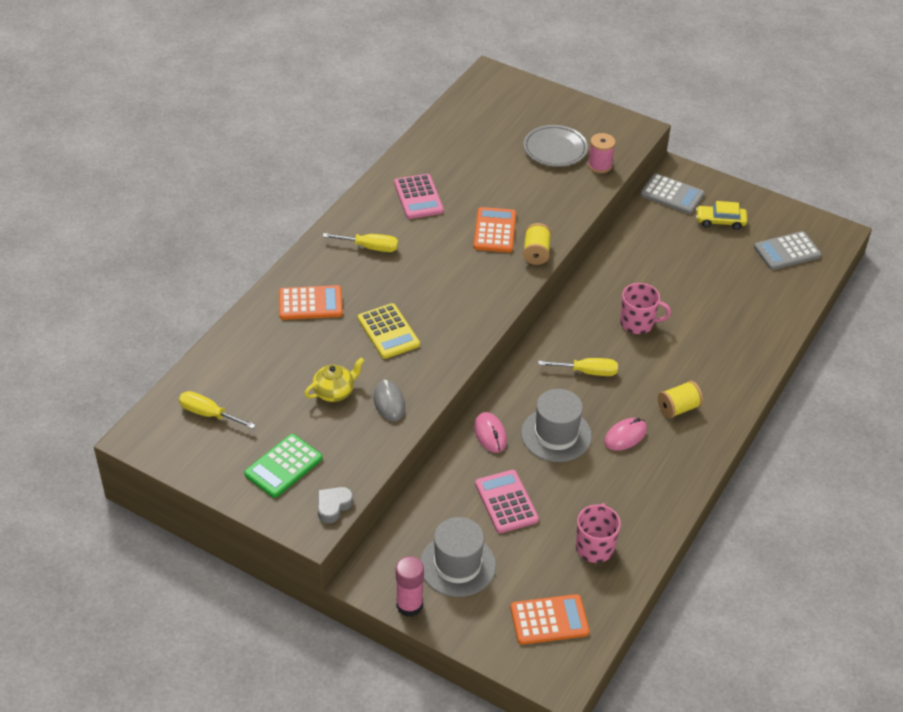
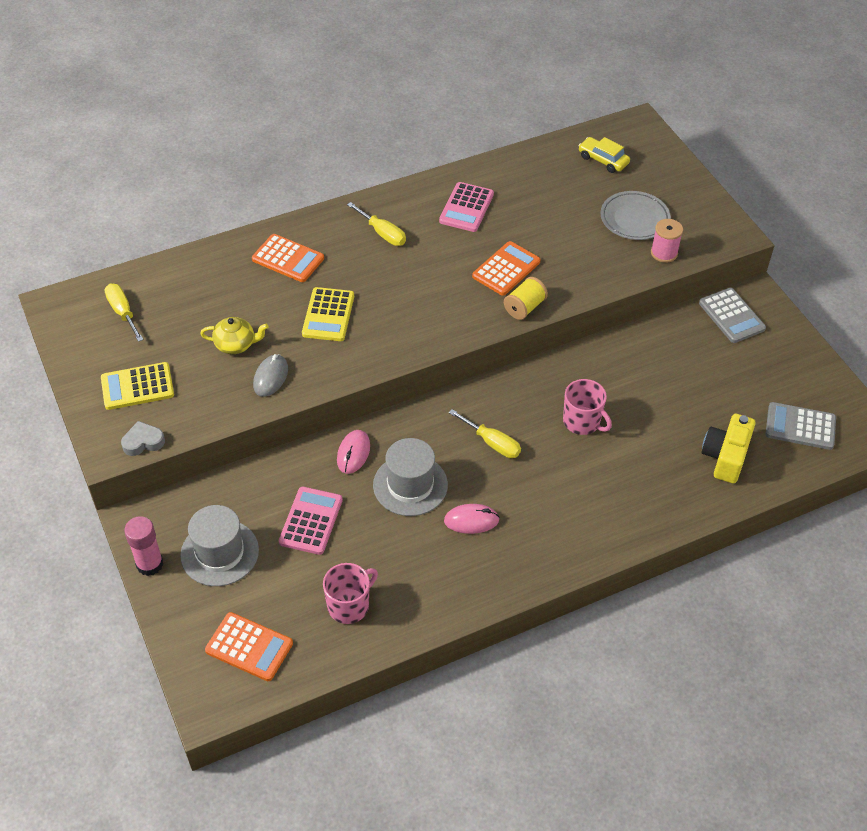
camera: 35 degrees right, 5 degrees up
green calculator [244,434,323,498] -> yellow calculator [101,362,174,410]
yellow spool [658,381,703,418] -> none
yellow car [696,201,747,230] -> yellow car moved to [578,137,630,173]
none -> yellow camera [702,414,755,484]

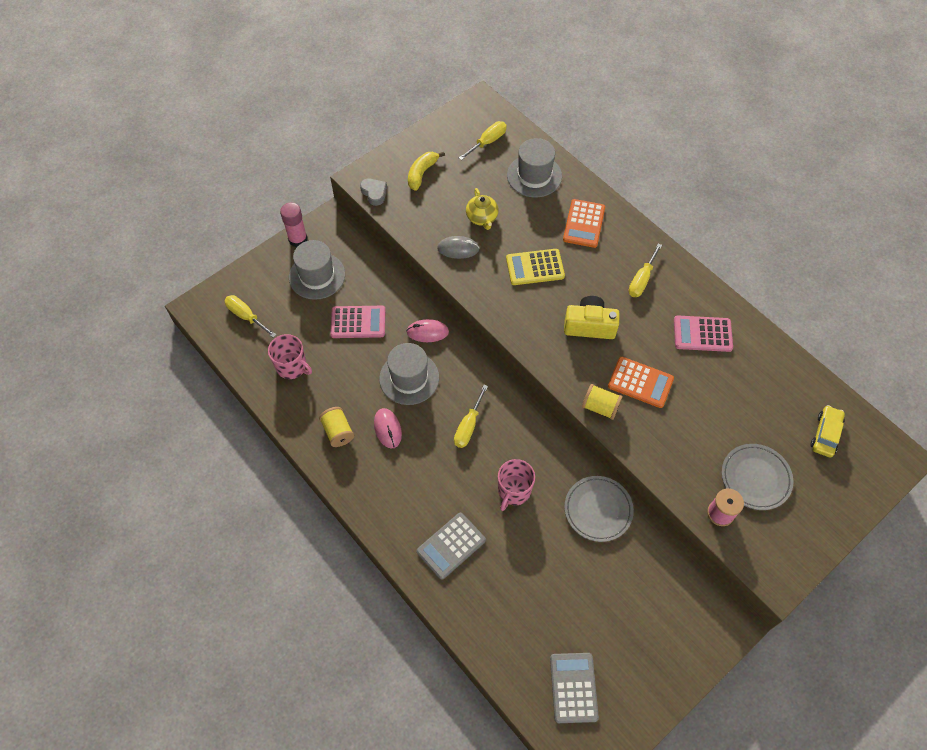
camera: 75 degrees right, 10 degrees up
yellow calculator [101,362,174,410] -> yellow banana [408,152,445,191]
orange calculator [205,612,293,681] -> yellow screwdriver [224,295,276,338]
grey calculator [699,288,766,343] -> grey calculator moved to [416,513,486,580]
yellow camera [702,414,755,484] -> yellow camera moved to [564,296,620,339]
none -> yellow spool [319,407,354,447]
none -> grey hat [507,138,562,197]
none -> grey plate [564,476,634,542]

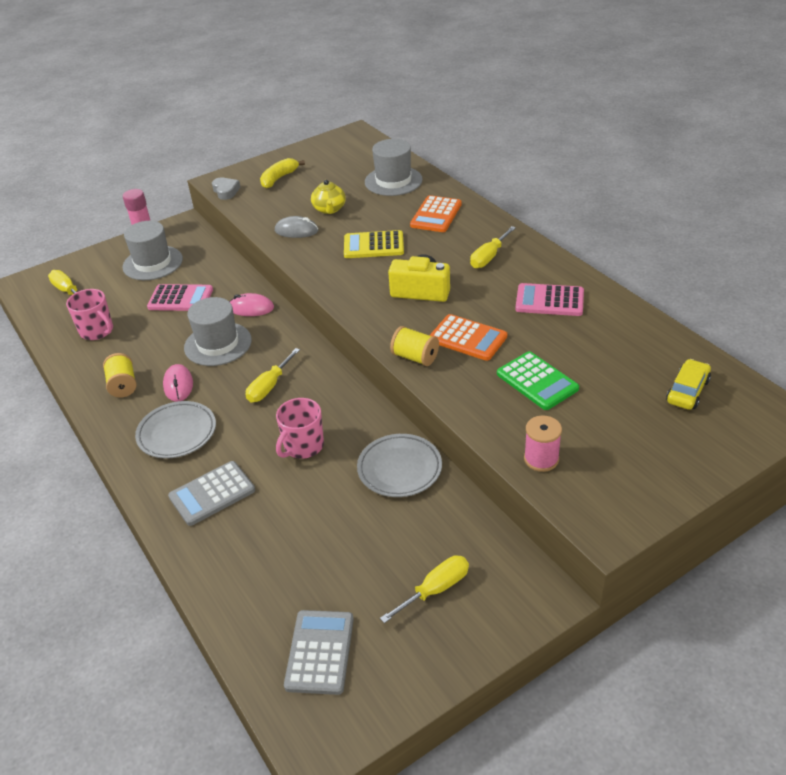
camera: 10 degrees right, 20 degrees down
yellow screwdriver [459,121,507,160] -> yellow screwdriver moved to [380,555,469,623]
grey plate [722,444,793,510] -> grey plate moved to [135,401,216,459]
none -> green calculator [497,351,579,410]

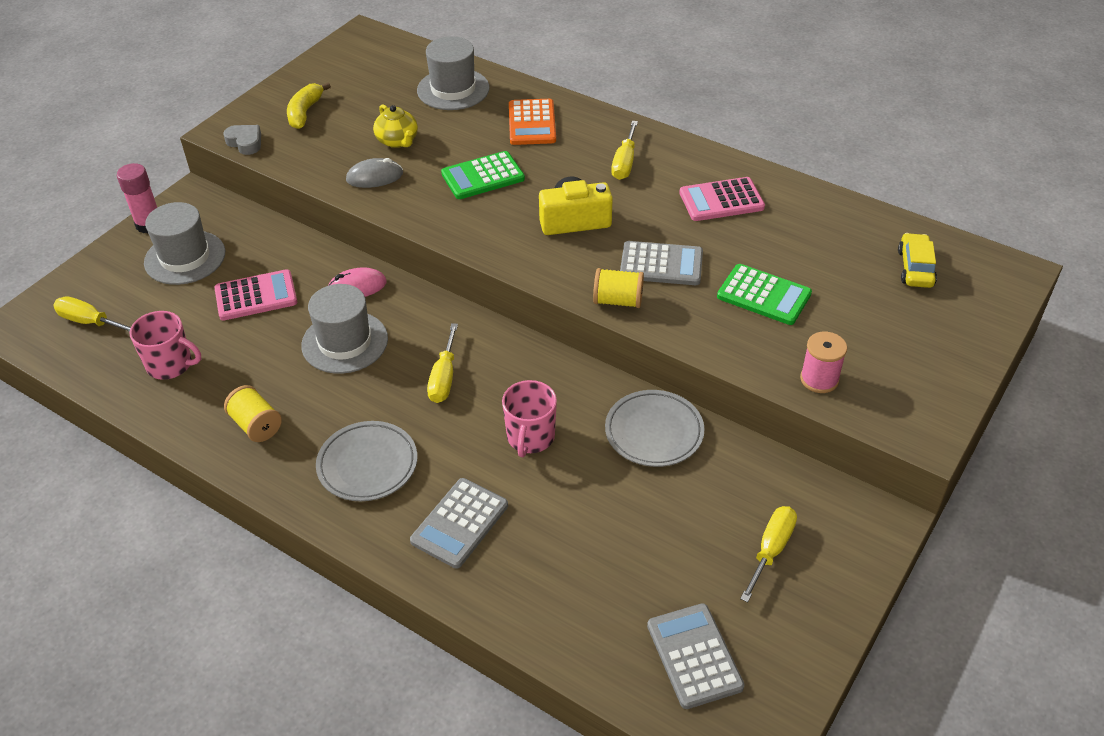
camera: 25 degrees left, 5 degrees up
pink mouse [163,364,193,402] -> none
yellow calculator [344,230,404,258] -> green calculator [441,151,525,199]
orange calculator [430,314,507,361] -> grey calculator [620,241,703,285]

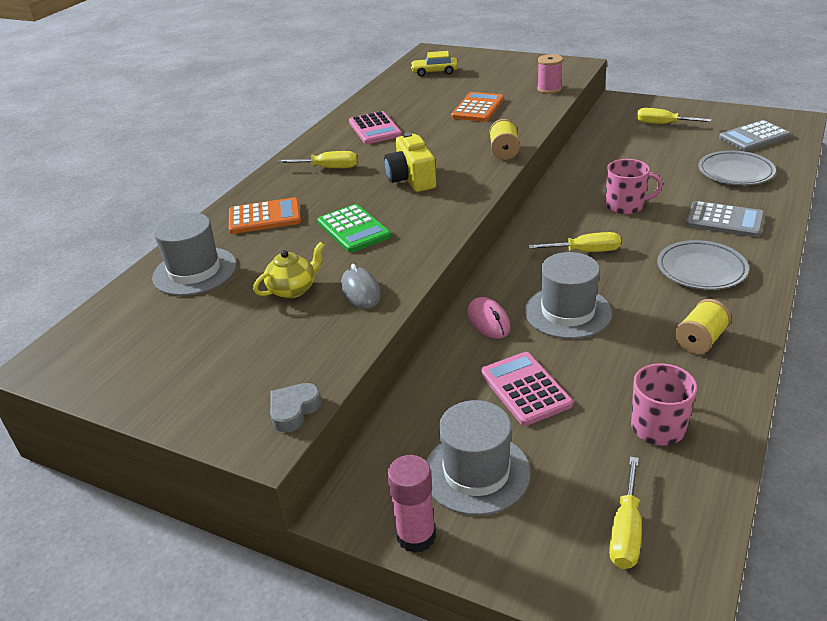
camera: 95 degrees left, 10 degrees down
yellow banana [287,83,331,129] -> none
grey plate [605,390,704,467] -> grey plate moved to [698,150,776,185]
grey calculator [620,241,703,285] -> none
green calculator [717,264,812,325] -> orange calculator [451,92,504,122]

